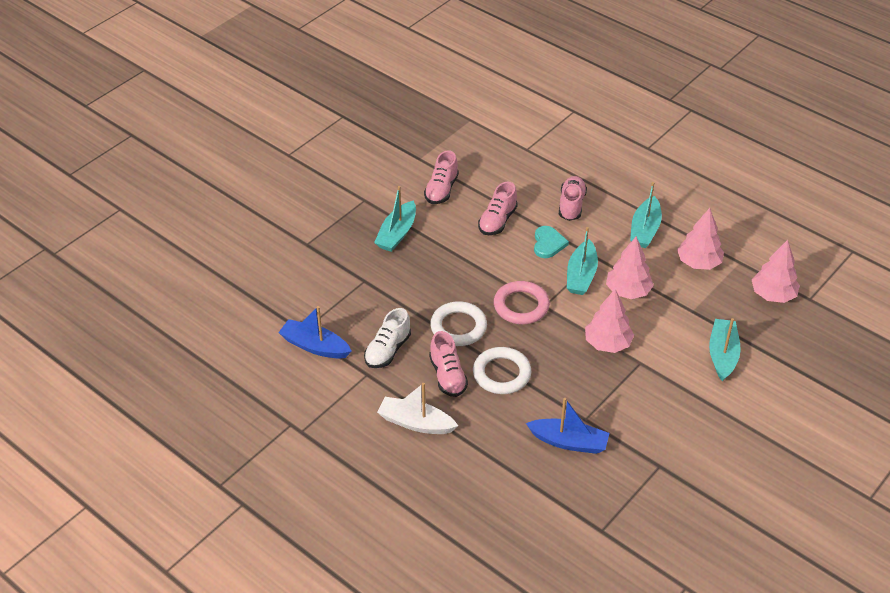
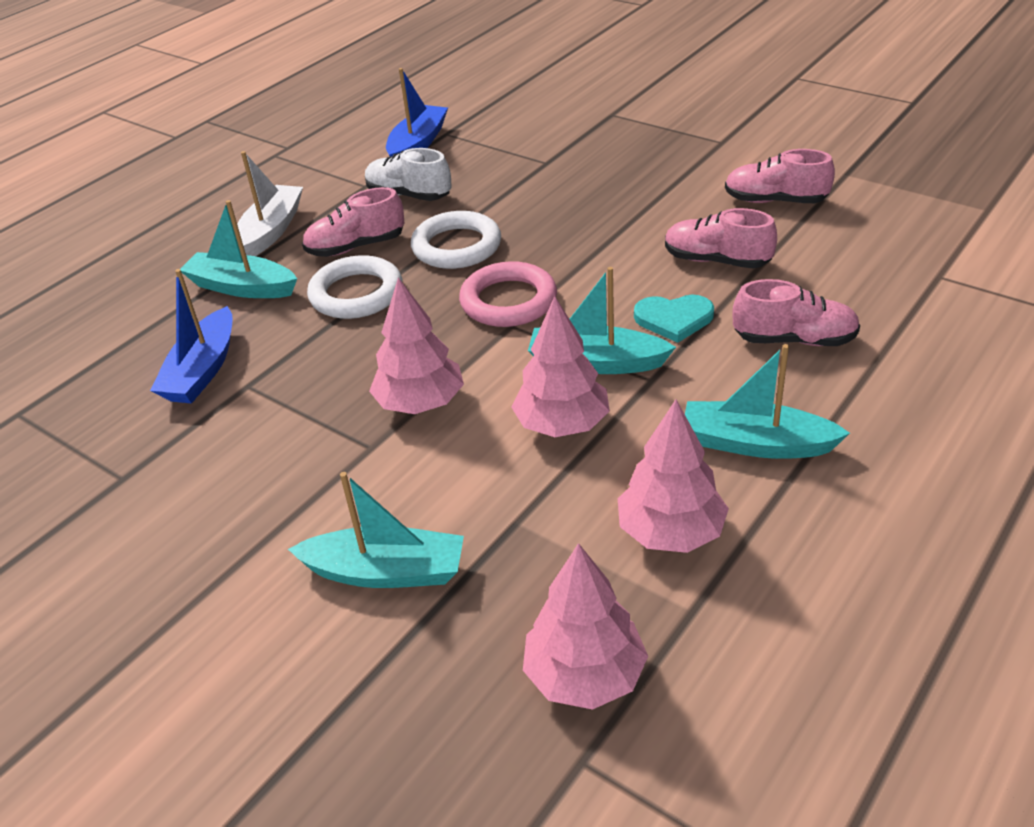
camera: 90 degrees right, 5 degrees down
turquoise boat [374,186,416,252] -> turquoise boat moved to [180,200,297,298]

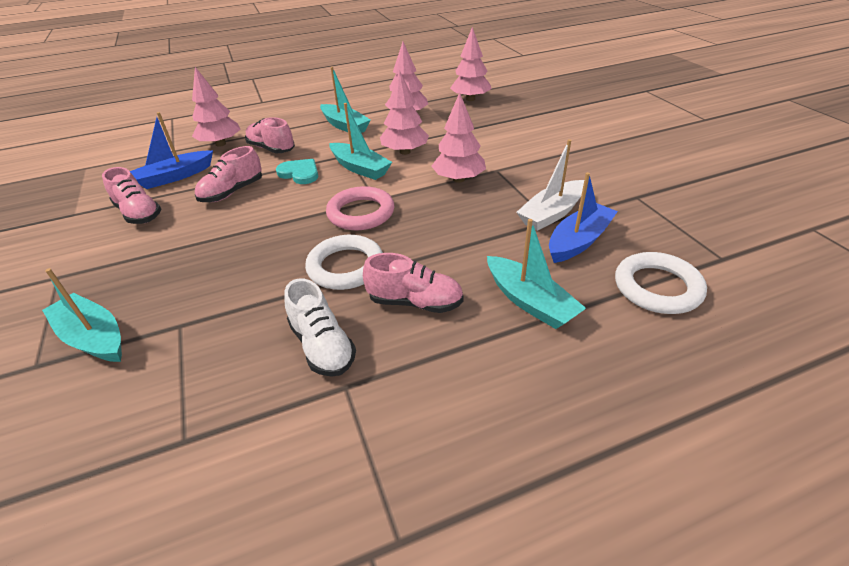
camera: 150 degrees left, 0 degrees up
white boat [237,151,303,256] -> white boat moved to [516,139,584,231]
turquoise boat [288,472,464,588] -> turquoise boat moved to [42,268,122,362]
white ring [307,255,402,319] -> white ring moved to [615,252,707,314]
blue boat [386,68,448,157] -> blue boat moved to [130,112,213,189]
pink shoe [665,208,777,269] -> pink shoe turned 75 degrees clockwise [195,146,262,202]
none -> pink tree [192,67,241,147]

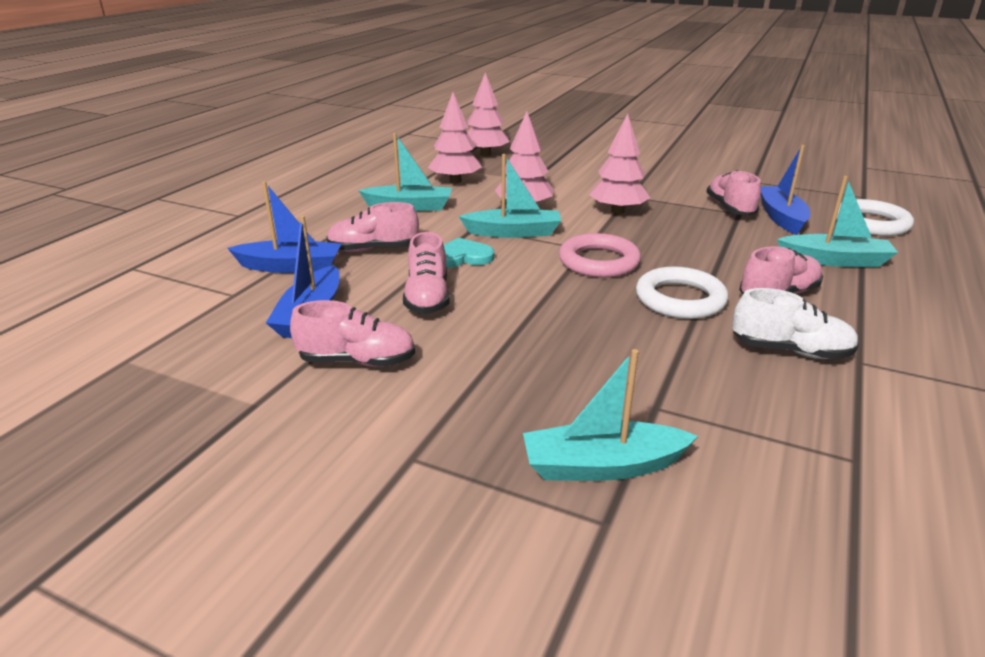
camera: 45 degrees left, 10 degrees down
pink tree [192,67,241,147] -> blue boat [228,181,341,273]
white boat [516,139,584,231] -> pink shoe [706,170,761,216]

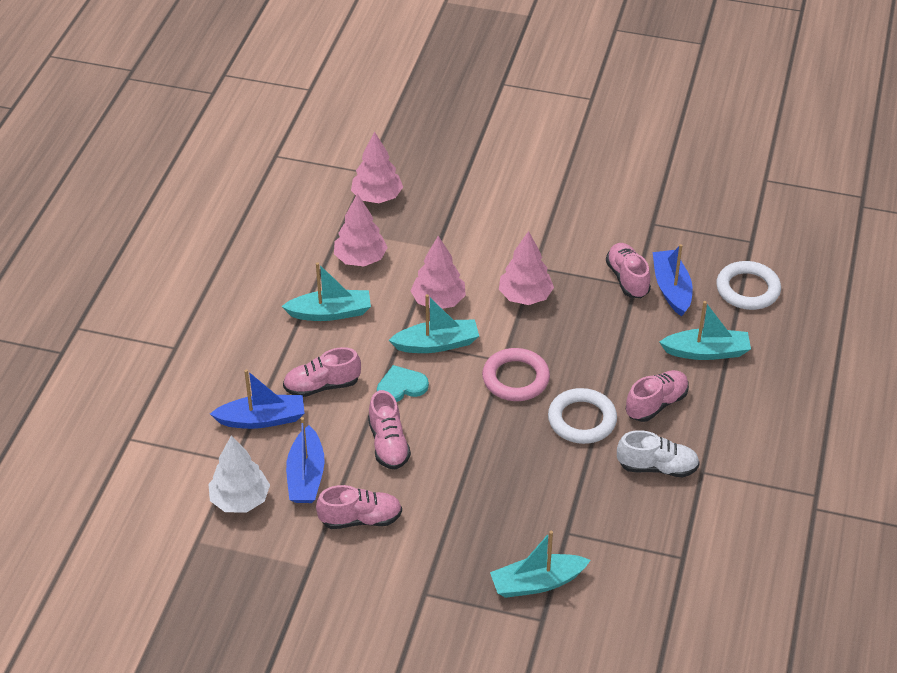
camera: 10 degrees left, 15 degrees up
none -> white tree [208,436,270,513]

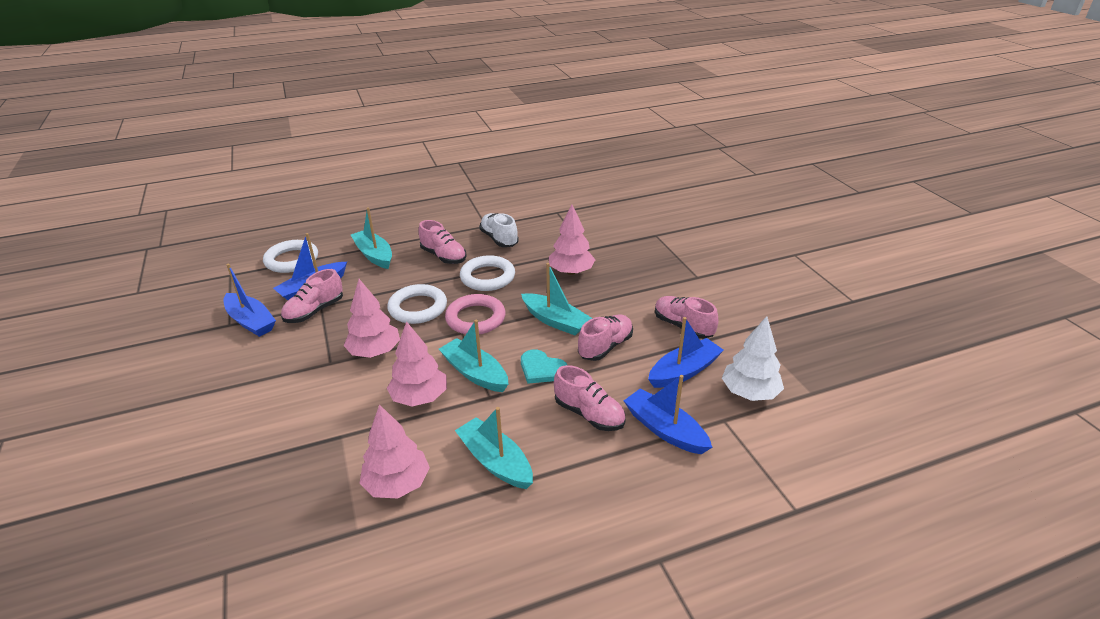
camera: 125 degrees left, 10 degrees down
pink tree [351,132,403,203] -> pink tree moved to [549,204,596,275]
turquoise boat [490,531,591,598] -> turquoise boat moved to [521,263,592,335]
pink shoe [626,370,689,422] -> pink shoe turned 150 degrees counterclockwise [418,220,467,264]
none -> blue boat [223,264,276,337]
none -> white ring [387,284,447,324]

